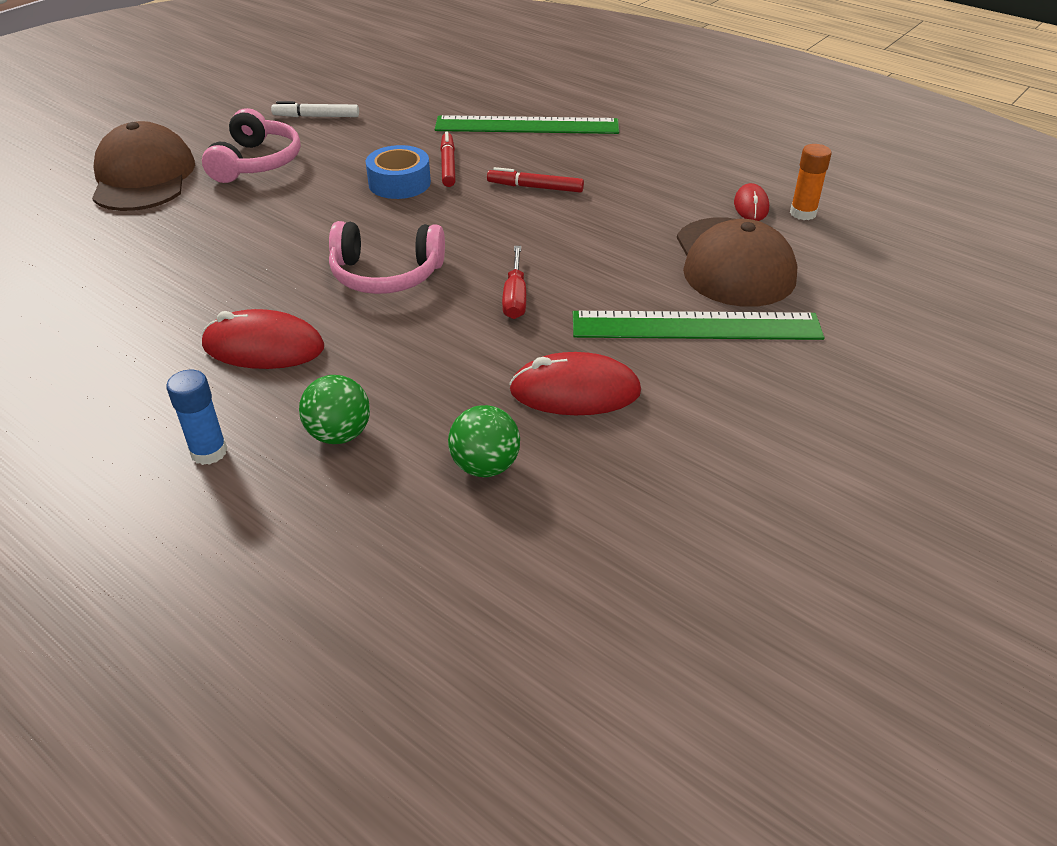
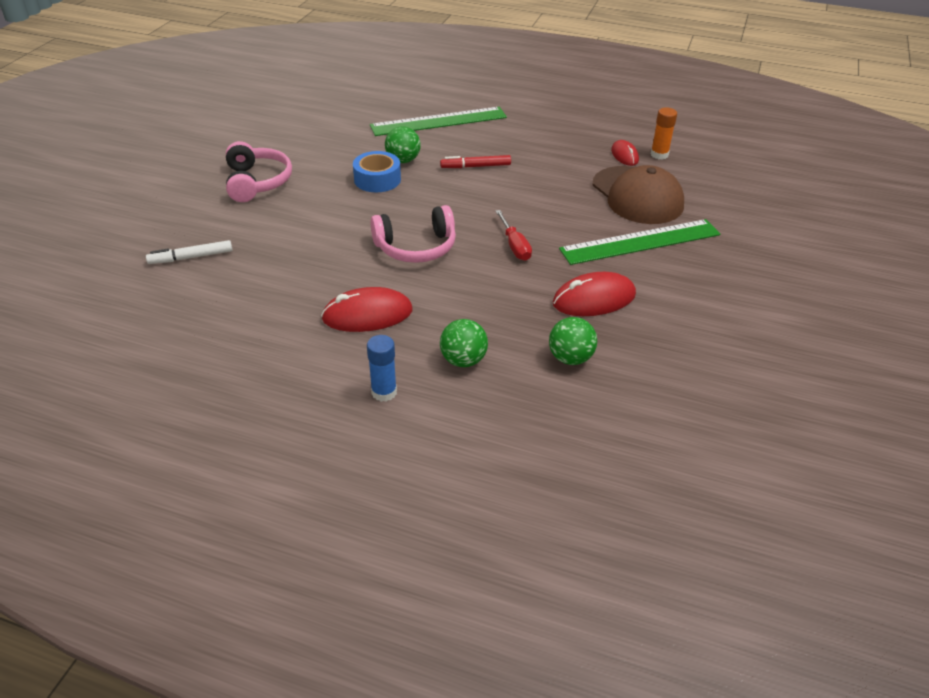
camera: 20 degrees left, 0 degrees up
brown cap [92,121,195,211] -> none
white marker [271,101,359,117] -> white marker moved to [146,240,232,264]
red marker [440,131,456,187] -> green ball [385,126,421,163]

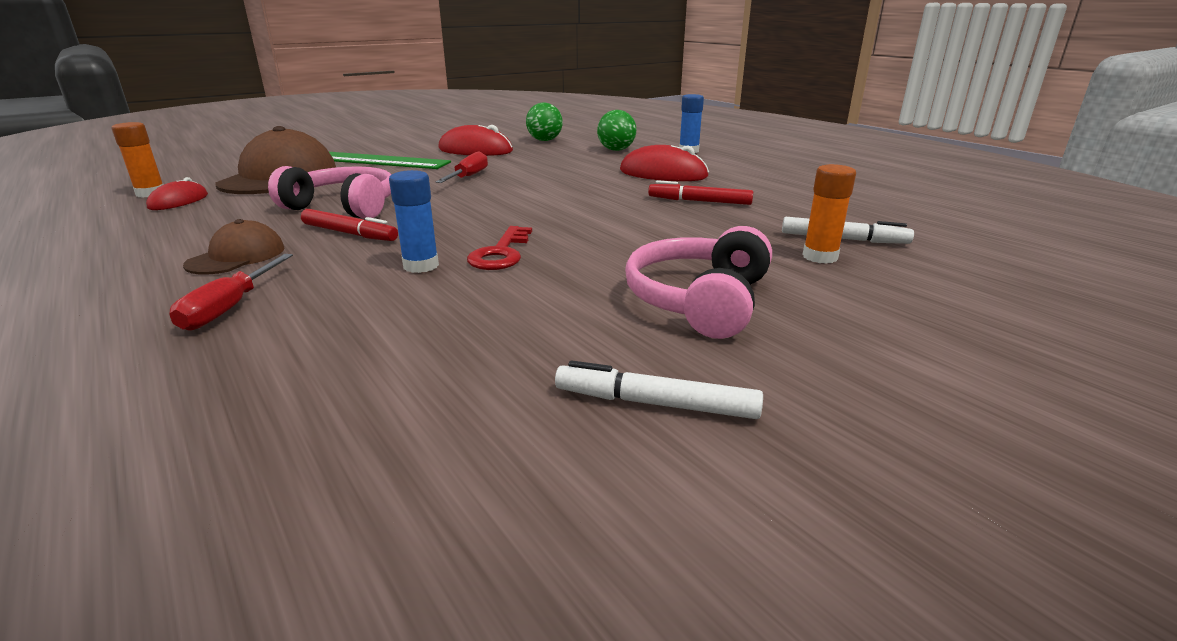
camera: 145 degrees left, 15 degrees down
blue tape [353,151,401,192] -> red key [467,226,532,270]
green ruler [370,107,507,136] -> red screwdriver [169,254,293,331]
pink headphones [370,205,456,263] -> pink headphones moved to [268,166,391,219]
green ball [385,126,421,163] -> blue glue stick [389,170,439,273]
none -> brown cap [183,219,285,275]
none -> white marker [555,360,763,419]
none -> red marker [648,180,753,205]
none -> orange glue stick [802,164,856,264]

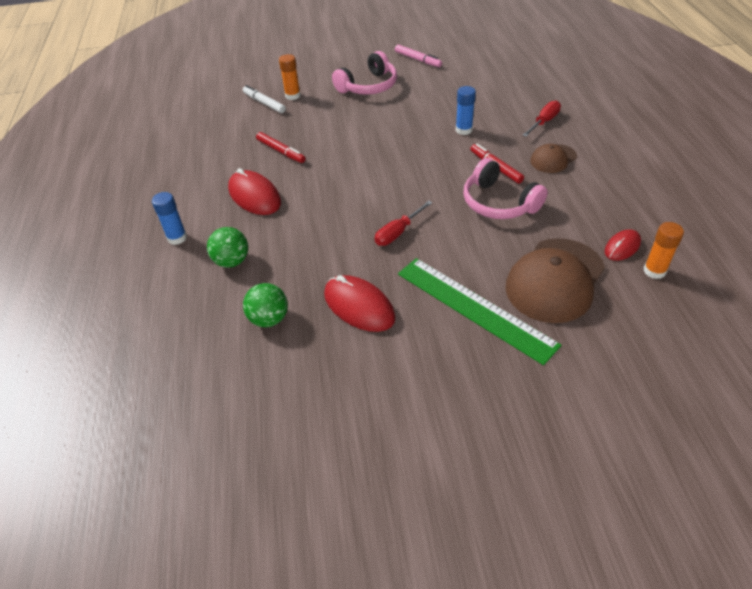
camera: 150 degrees left, 20 degrees up
red key [467,226,532,270] -> none
white marker [555,360,763,419] -> pink marker [395,44,442,67]

